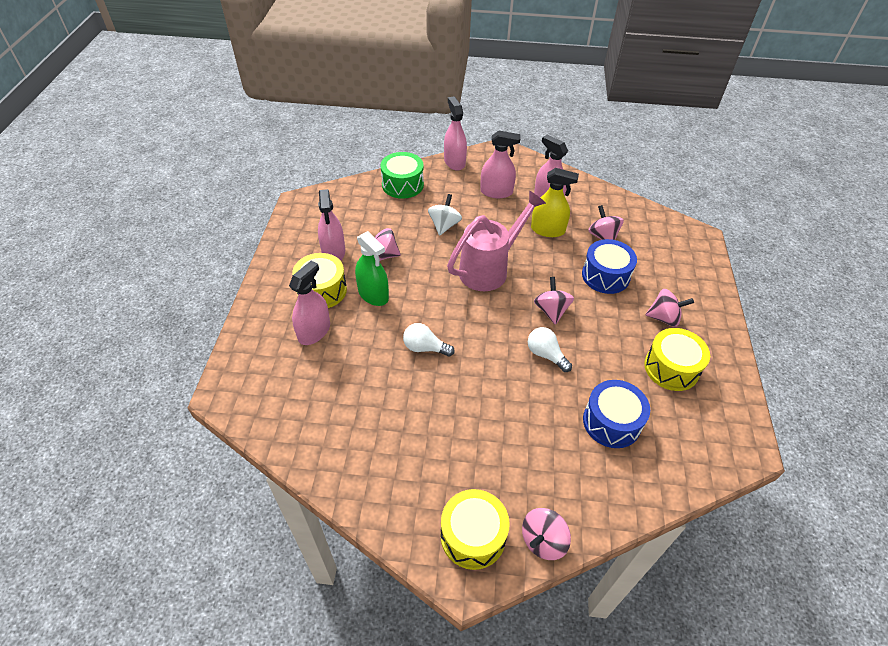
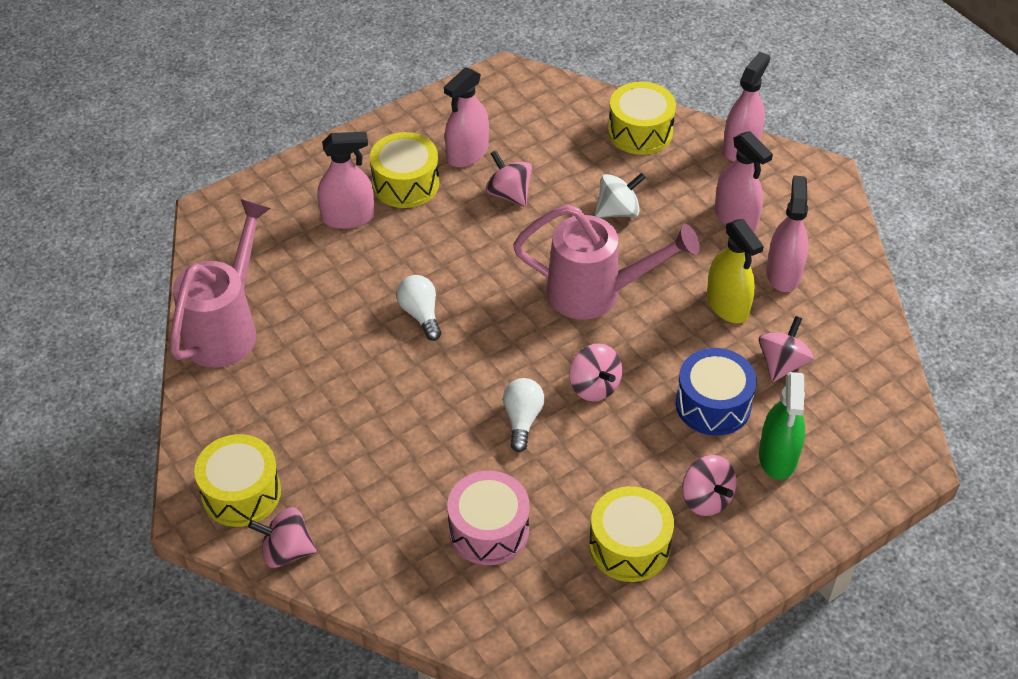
camera: 50 degrees right, 0 degrees up
green spray bottle [355,231,389,306] -> green spray bottle moved to [759,372,805,480]
green drum [380,152,424,199] -> yellow drum [608,82,676,155]
pink spinning top [534,277,574,325] -> pink spinning top turned 105 degrees clockwise [569,343,622,402]
blue drum [583,380,650,448] -> pink drum [447,471,530,565]
none -> pink watering can [170,199,271,368]

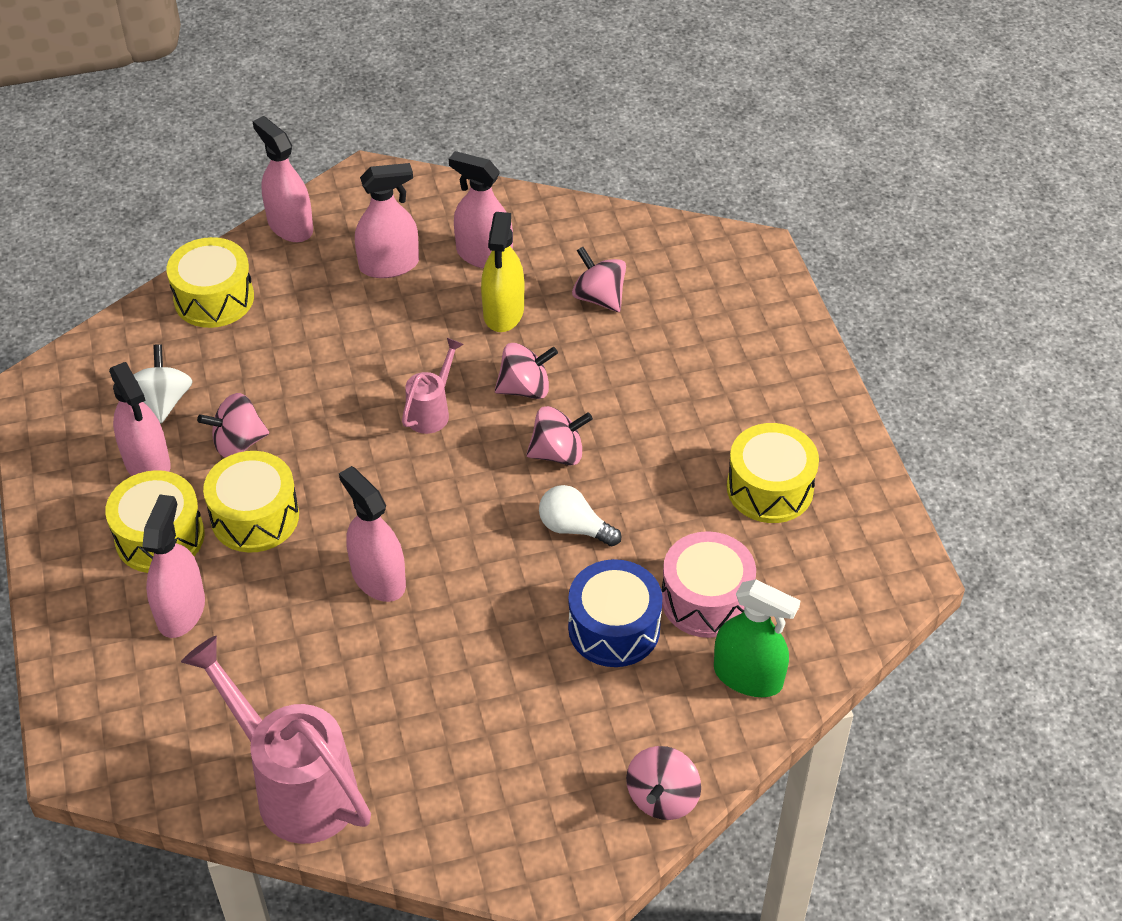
camera: 70 degrees left, 0 degrees up
yellow drum [194,434,281,527] -> yellow drum moved to [203,451,299,553]
white light bulb [396,275,441,341] -> pink spray bottle [339,466,406,602]
pink watering can [513,205,700,320] -> pink watering can [402,338,464,434], size x0.51
white spinning top [595,173,646,218] -> white spinning top moved to [134,344,193,423]
blue drum [676,348,757,436] -> blue drum moved to [568,559,662,667]
pink spinning top [682,455,736,516] -> pink spinning top moved to [495,343,558,399]
yellow spray bottle [707,219,764,323] -> yellow spray bottle turned 105 degrees clockwise [481,212,524,332]
green spray bottle [759,372,805,480] -> green spray bottle moved to [714,579,800,697]

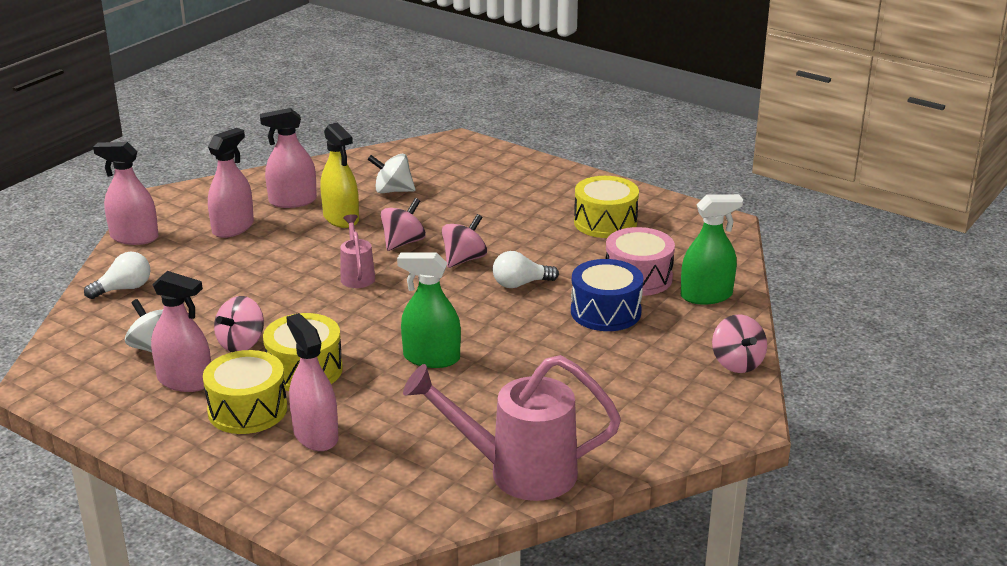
camera: 40 degrees left, 20 degrees down
yellow drum [167,237,254,328] -> white light bulb [84,251,150,299]
pink spray bottle [339,466,406,602] -> green spray bottle [397,252,461,368]
pink spinning top [572,247,626,312] -> white spinning top [367,154,415,193]

